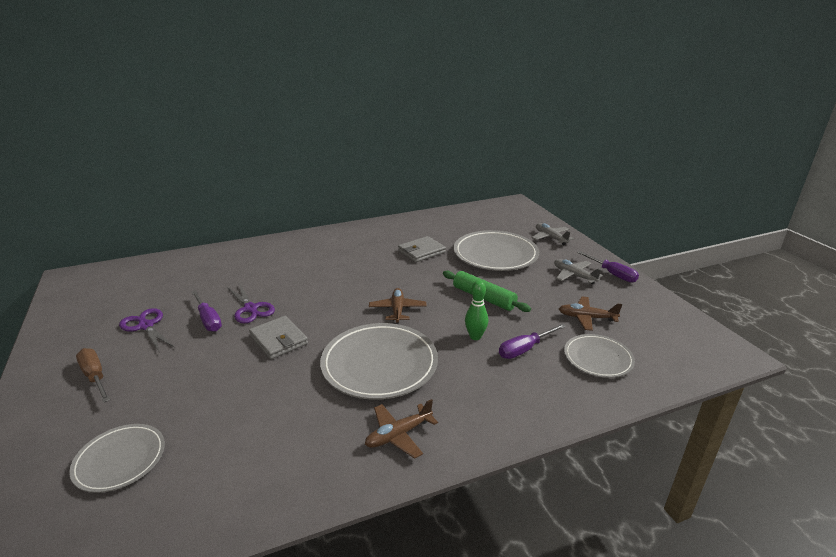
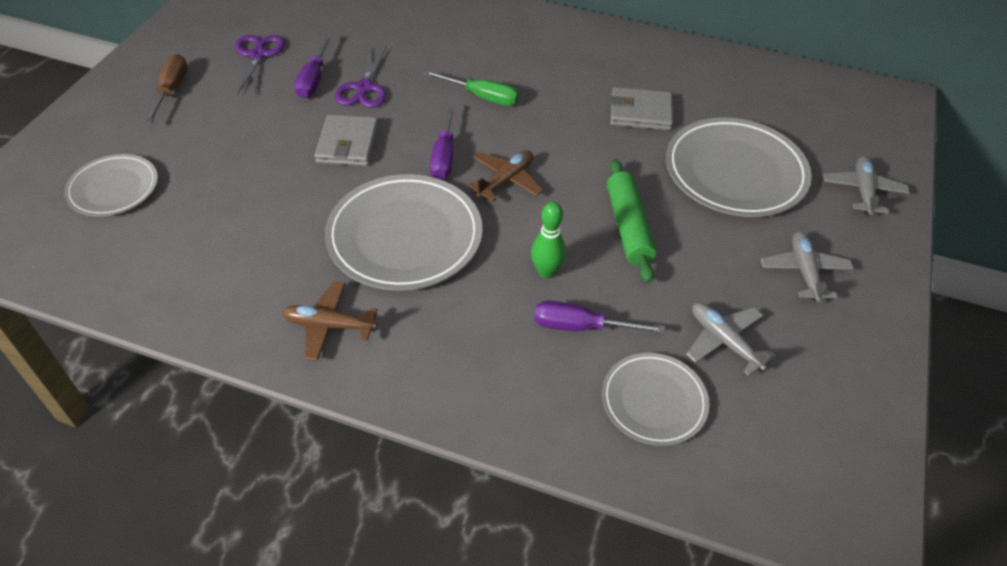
camera: 40 degrees right, 20 degrees up
brown plane [559,297,622,331] -> grey plane [686,302,776,376]
purple screwdriver [577,251,639,283] -> purple screwdriver moved to [430,103,455,179]
none -> green screwdriver [424,70,519,106]

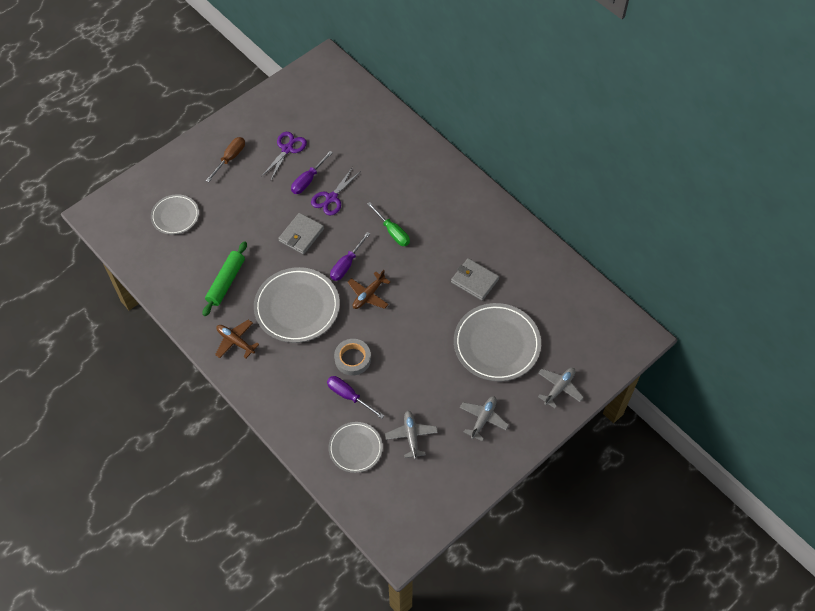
camera: 30 degrees right, 10 degrees up
brown plane [467,151,543,202] -> brown plane turned 150 degrees clockwise [348,270,390,309]
green bowling pin [531,202,566,278] -> grey tape [334,339,371,376]
green rolling pin [607,159,657,283] -> green rolling pin moved to [203,241,247,316]

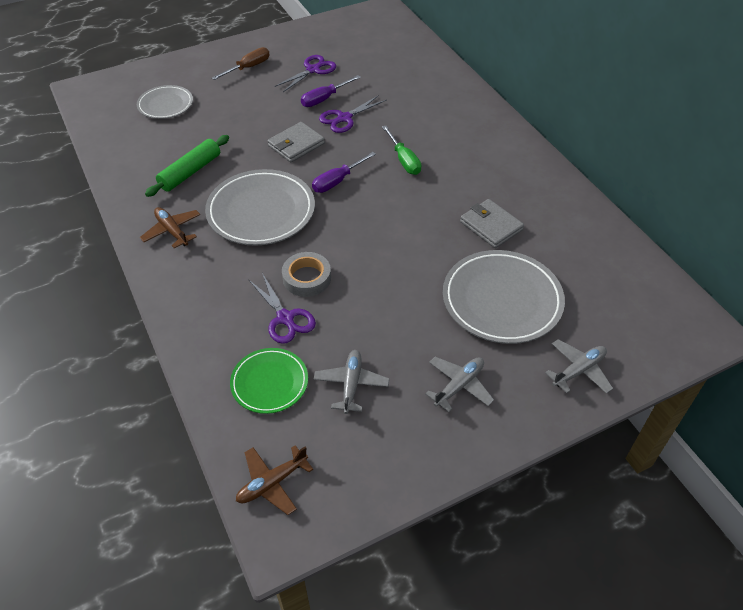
camera: 15 degrees right, 10 degrees down
purple screwdriver [327,376,384,419] -> purple scissors [249,273,316,344]
grey plate [328,422,383,473] -> green plate [230,348,308,414]
brown plane [348,270,390,309] -> brown plane moved to [236,445,313,515]

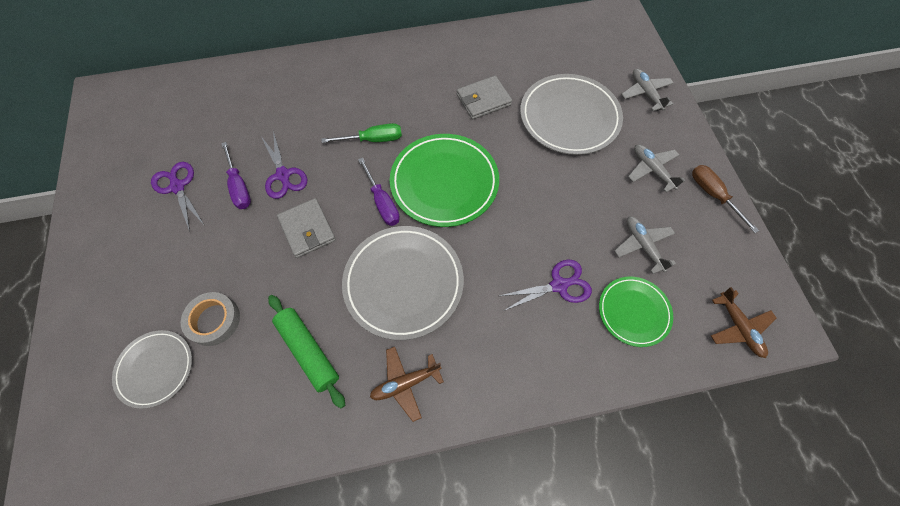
camera: 75 degrees left, 15 degrees up
brown screwdriver [212,47,270,80] -> brown screwdriver moved to [692,165,759,233]
grey tape [282,252,331,297] -> grey tape moved to [181,292,240,346]
grey plane [314,350,390,414] -> grey plane turned 45 degrees clockwise [614,216,676,274]
none -> green plate [390,134,499,227]

